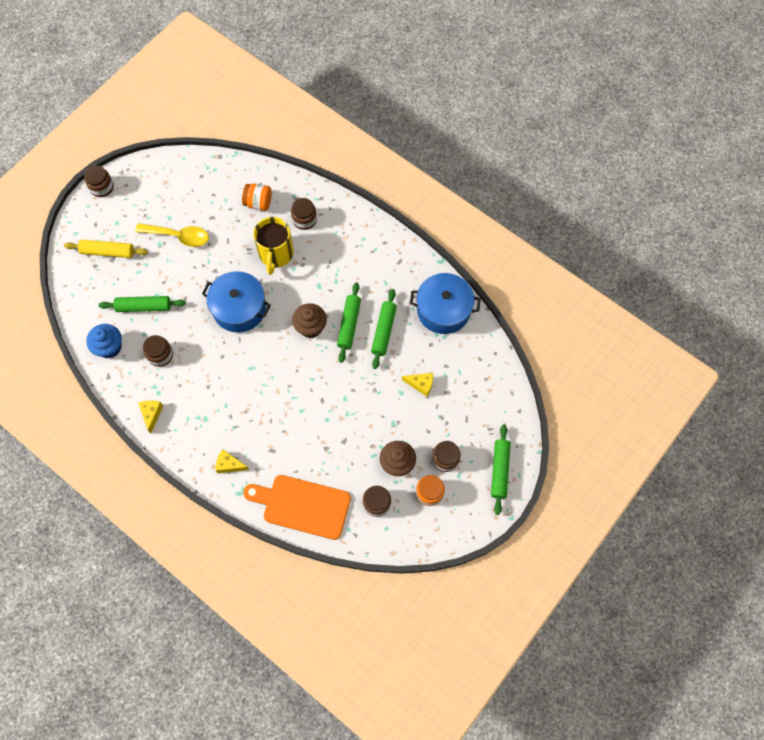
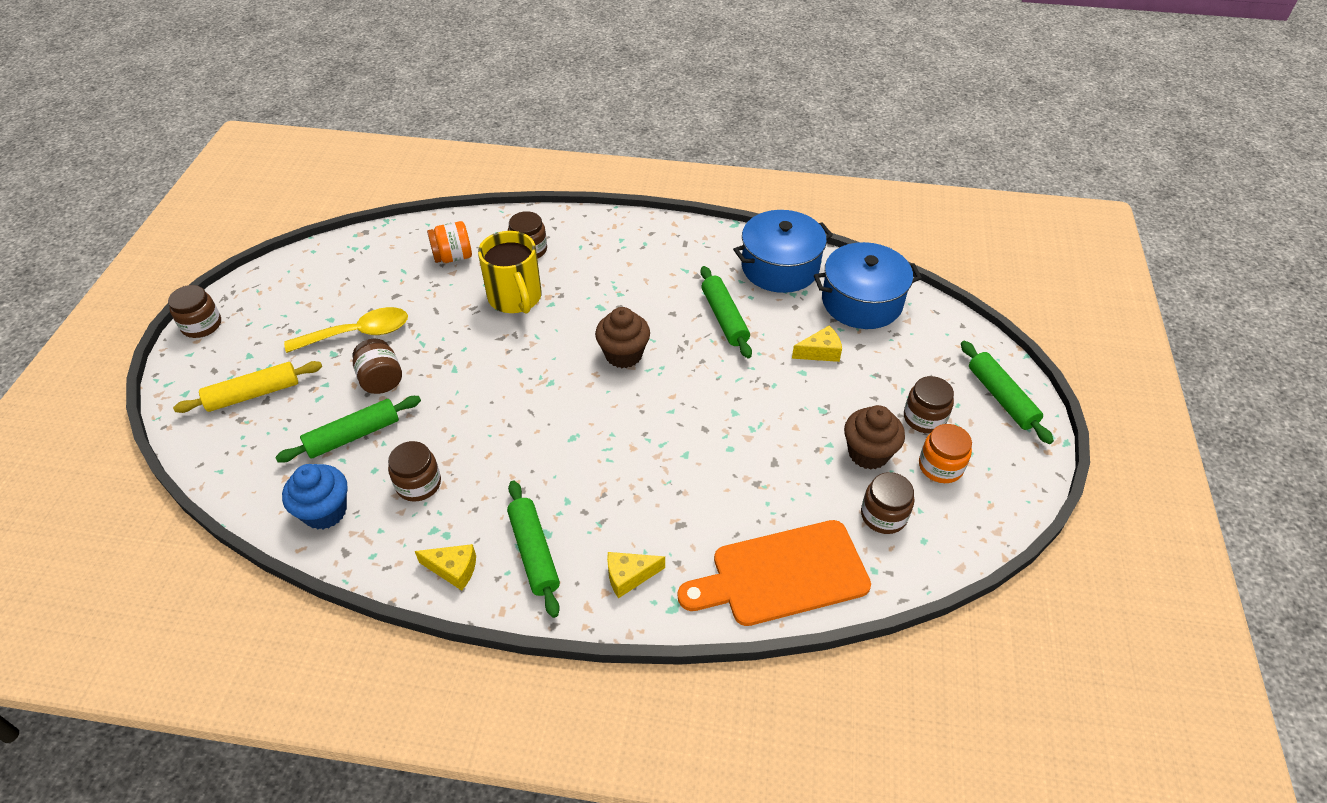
camera: 30 degrees left, 20 degrees down
yellow cheese [138,400,163,434] -> yellow cheese turned 135 degrees clockwise [415,544,476,591]
blue pot [202,271,271,333] -> blue pot moved to [814,242,922,329]
green rolling pin [337,282,361,363] -> green rolling pin moved to [507,480,560,618]
none -> brown jar [353,339,402,394]

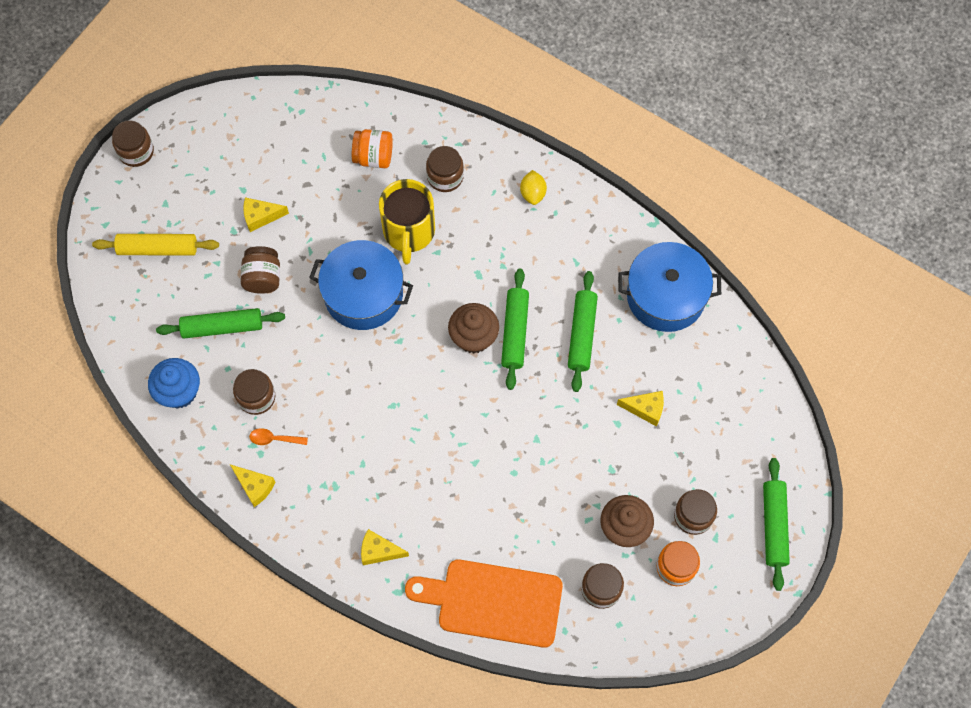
camera: 25 degrees right, 20 degrees up
yellow spoon [284,307,408,353] -> yellow cheese [243,197,289,232]
green rolling pin [507,480,560,618] -> green rolling pin moved to [501,269,529,390]
blue pot [814,242,922,329] -> blue pot moved to [309,240,413,330]
none -> orange spoon [249,428,308,445]
none -> yellow lemon [520,170,547,205]

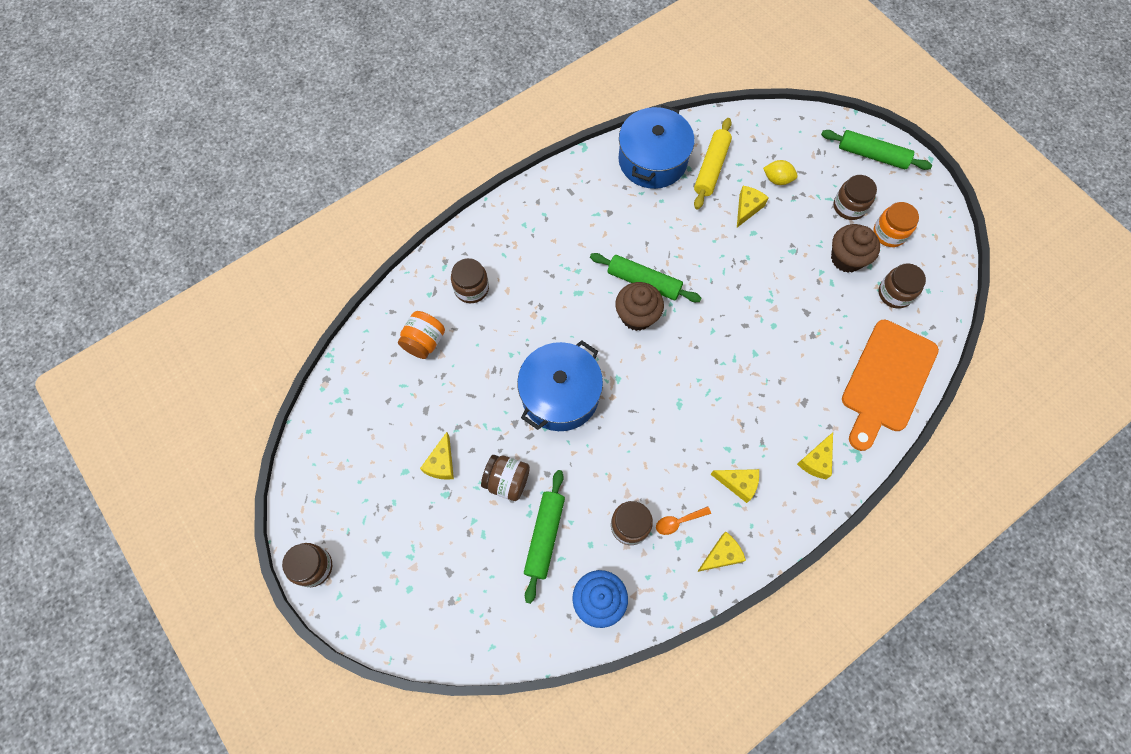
camera: 70 degrees left, 0 degrees up
yellow rolling pin [92,234,219,256] -> yellow rolling pin moved to [694,118,732,209]
orange spoon [249,428,308,445] -> orange spoon turned 45 degrees clockwise [656,506,711,535]
yellow mug [379,179,435,264] -> none
yellow lemon [520,170,547,205] -> yellow lemon moved to [763,160,798,185]
green rolling pin [568,271,598,392] -> none
none -> yellow cheese [710,469,759,503]

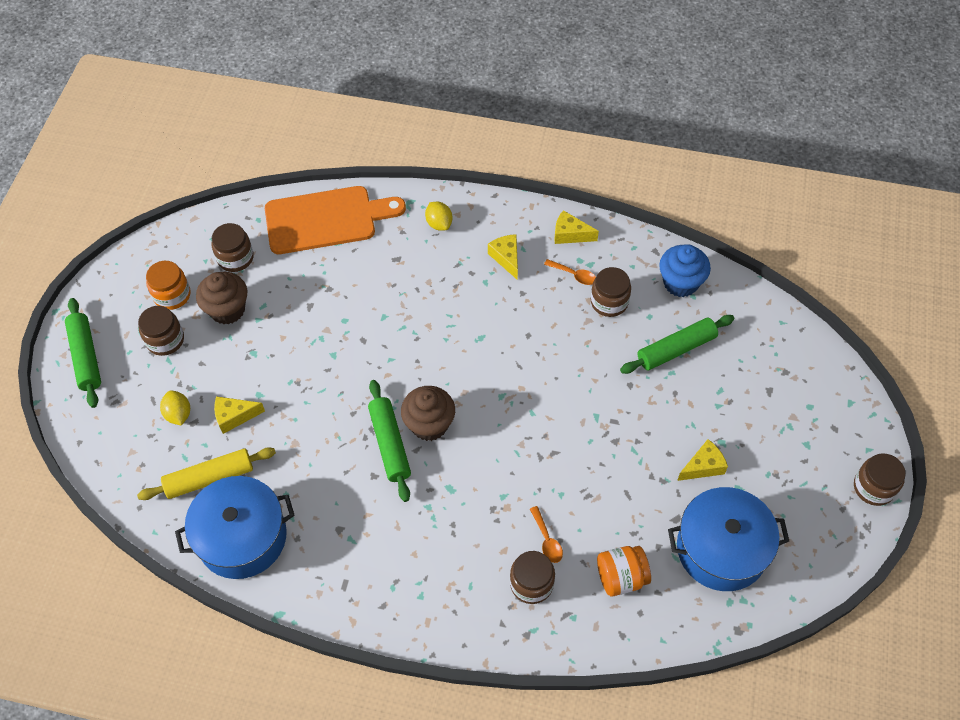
camera: 130 degrees left, 10 degrees down
brown jar [481,455,530,501] -> none
blue pot [517,340,603,431] -> blue pot moved to [668,487,789,591]
yellow cheese [797,432,833,479] -> yellow lemon [425,202,452,231]
none -> orange spoon [530,506,563,563]

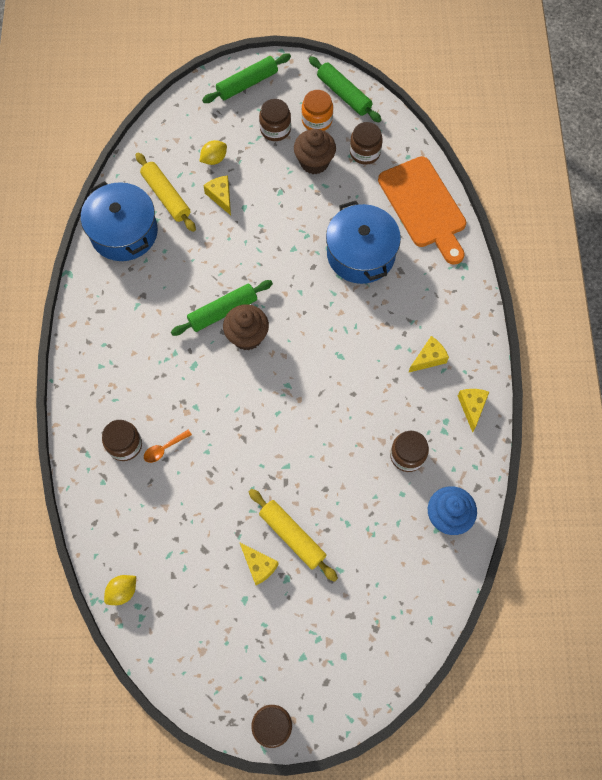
camera: 75 degrees right, 10 degrees up
yellow lemon [425,202,452,231] -> yellow lemon moved to [104,575,136,605]
orange spoon [544,259,596,285] -> none
orange jar [597,546,651,597] -> none
green rolling pin [620,315,734,374] -> green rolling pin moved to [309,56,382,123]
blue pot [668,487,789,591] -> blue pot moved to [326,201,401,284]
none -> yellow rolling pin [249,489,338,582]

